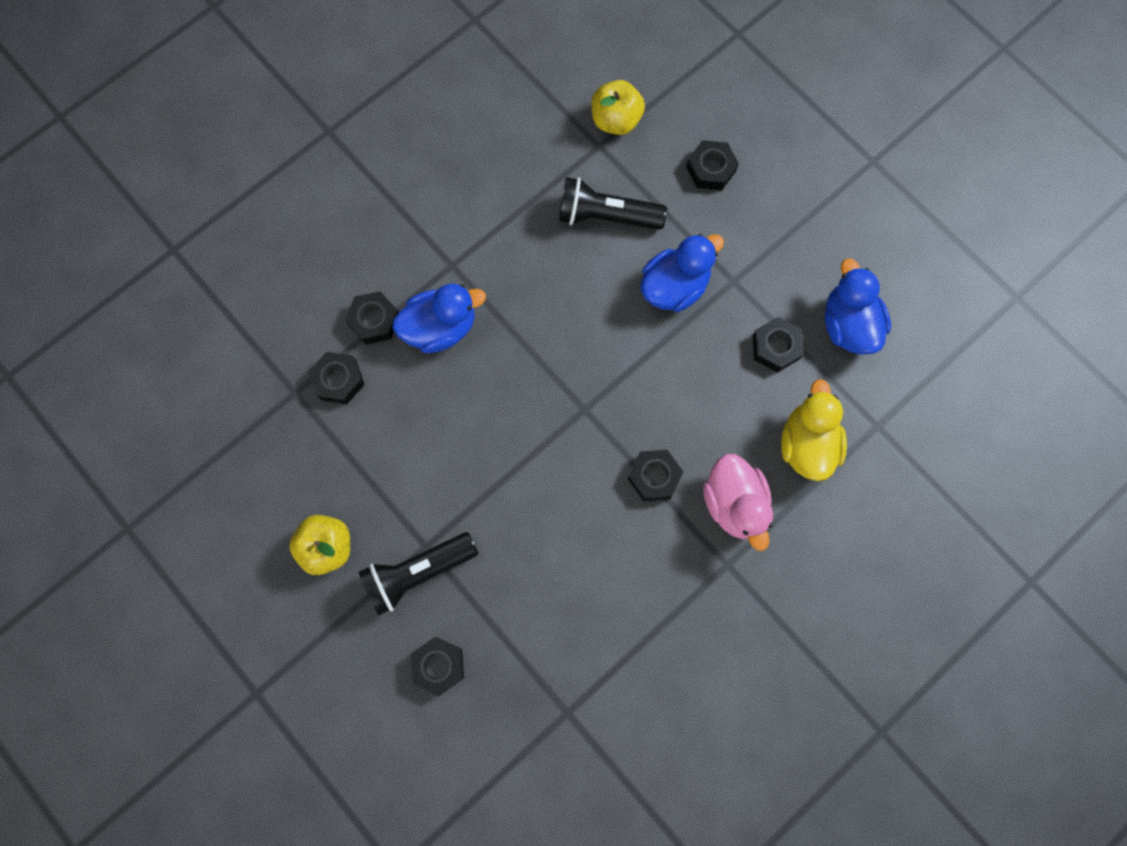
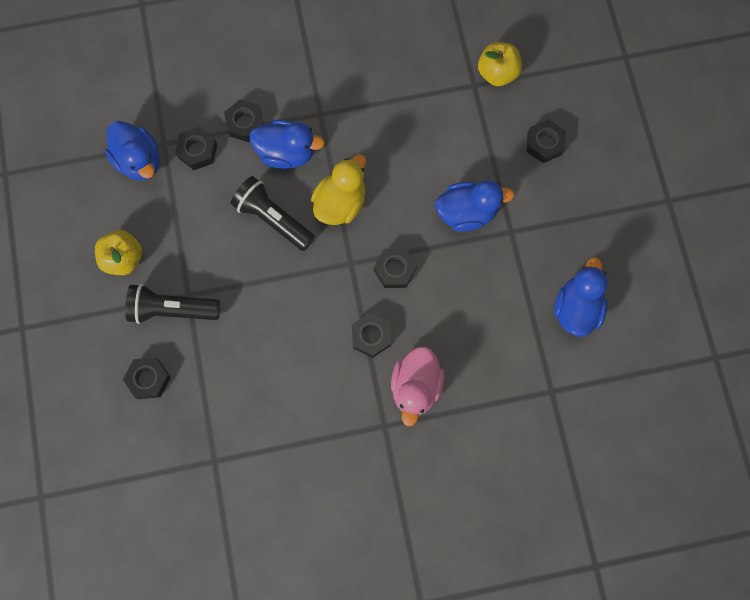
camera: 30 degrees right, 0 degrees up
black flashlight [559,177,667,230] -> black flashlight moved to [231,176,315,251]
black nut [753,317,804,372] -> black nut moved to [374,248,417,288]
yellow duck [781,379,847,481] -> yellow duck moved to [311,154,366,225]
none -> blue duck [105,121,160,180]

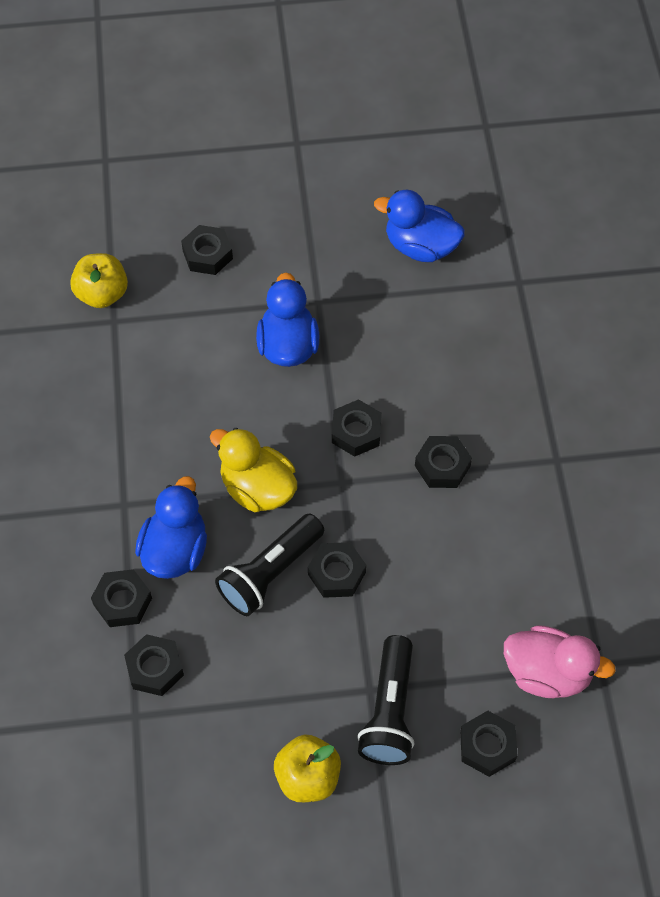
camera: 85 degrees left, 15 degrees down
blue duck [105,121,160,180] -> none
pink duck [391,346,445,426] -> pink duck moved to [504,625,616,698]
none -> black nut [308,542,366,598]

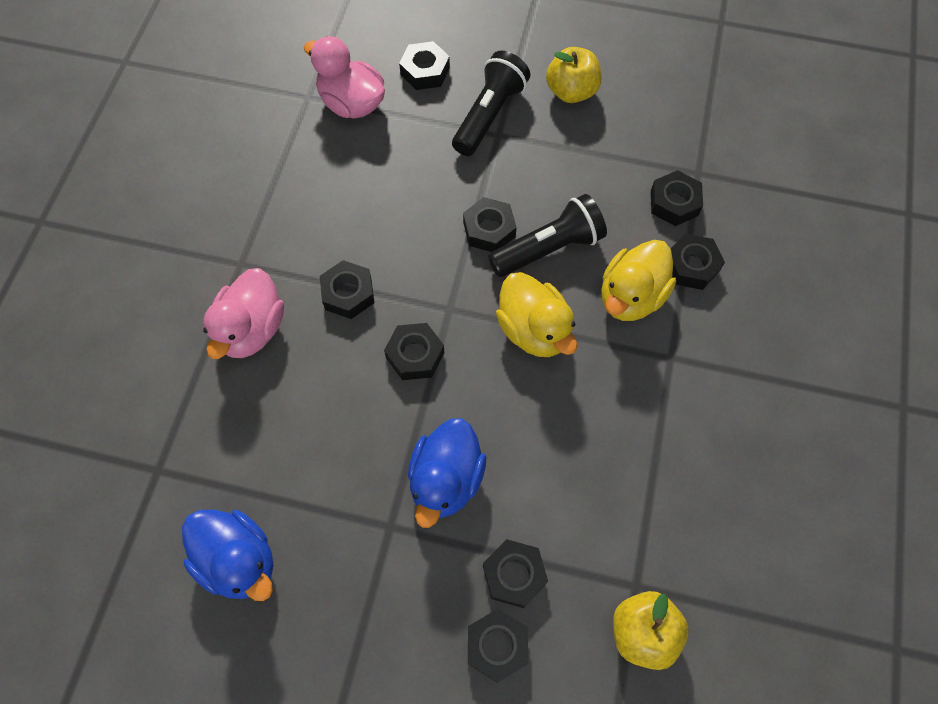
camera: 160 degrees left, 5 degrees up
blue duck [135,476,207,579] -> yellow duck [601,240,676,321]
none -> pink duck [203,268,284,359]
none -> black nut [483,539,548,608]

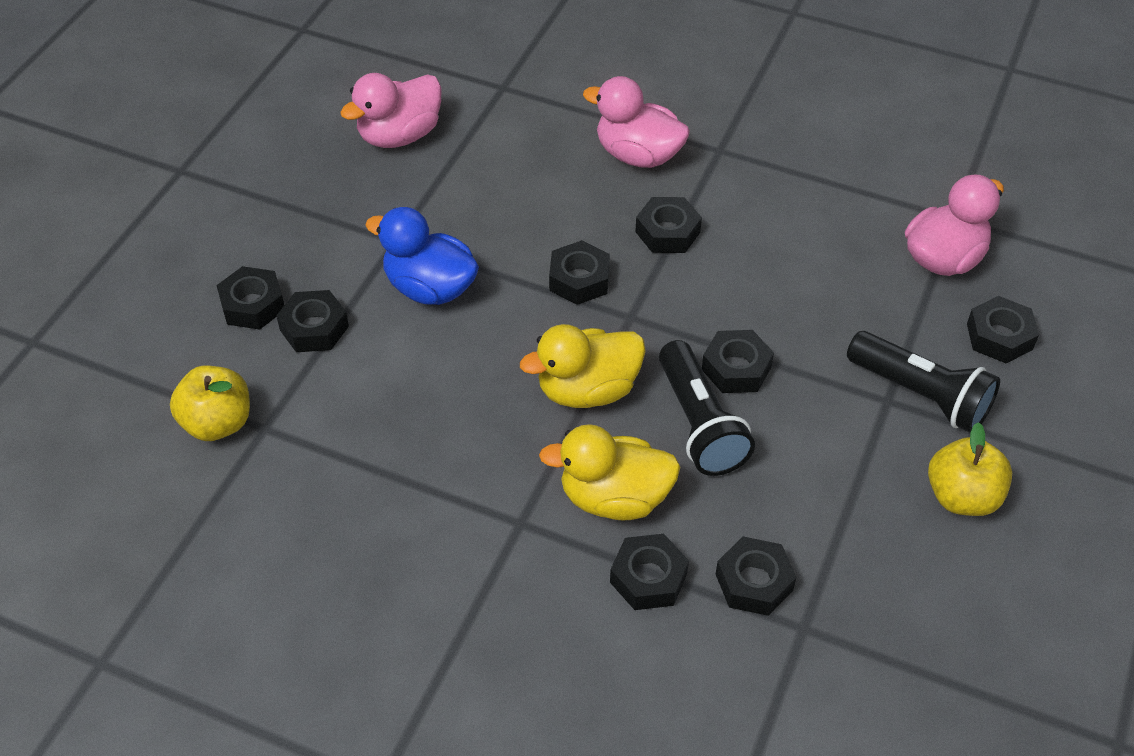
camera: 100 degrees right, 15 degrees down
blue duck [182,510,273,601] -> pink duck [340,73,442,148]
yellow duck [601,240,676,321] -> yellow duck turned 45 degrees counterclockwise [539,424,681,520]

